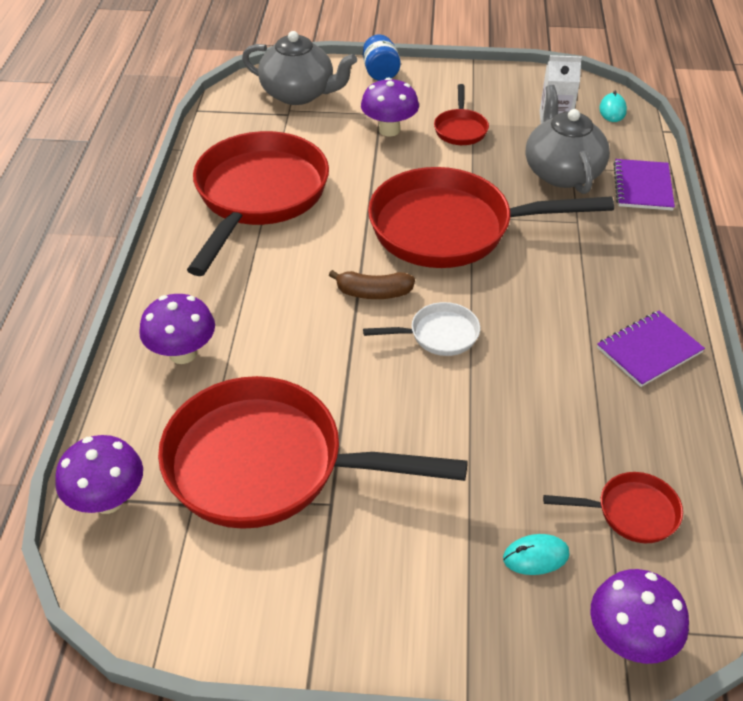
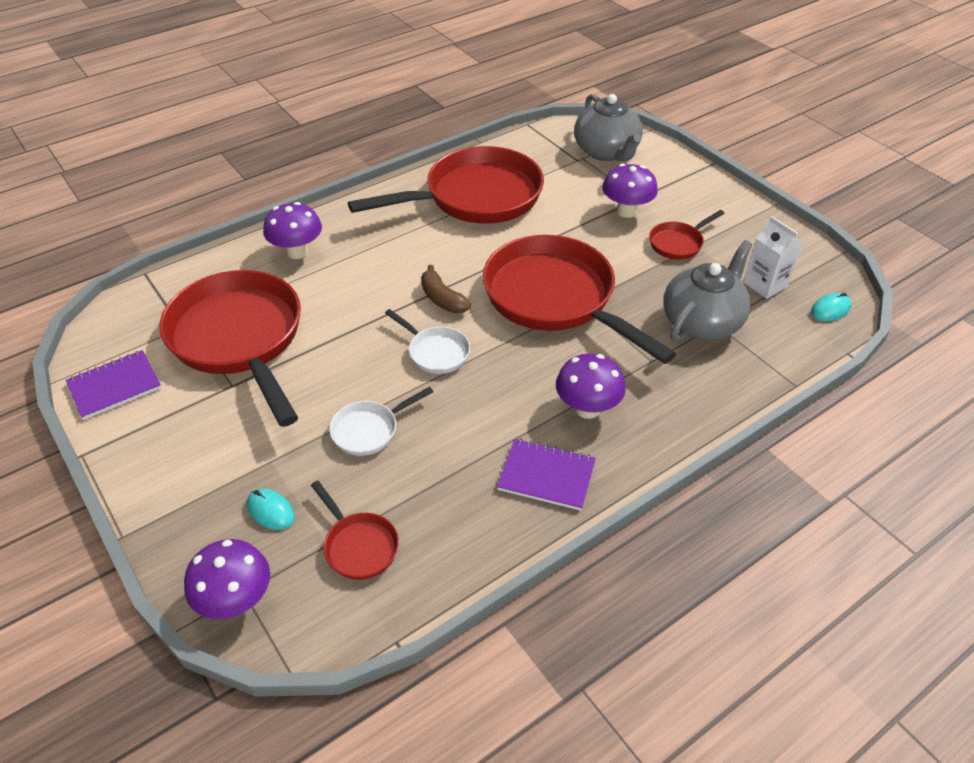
camera: 50 degrees right, 0 degrees up
purple mushroom [55,435,143,514] -> purple mushroom moved to [556,353,626,419]
blue jar [363,34,401,81] -> none
purple notebook [613,159,675,211] -> purple notebook moved to [66,350,161,420]
none -> white pan [329,387,433,456]

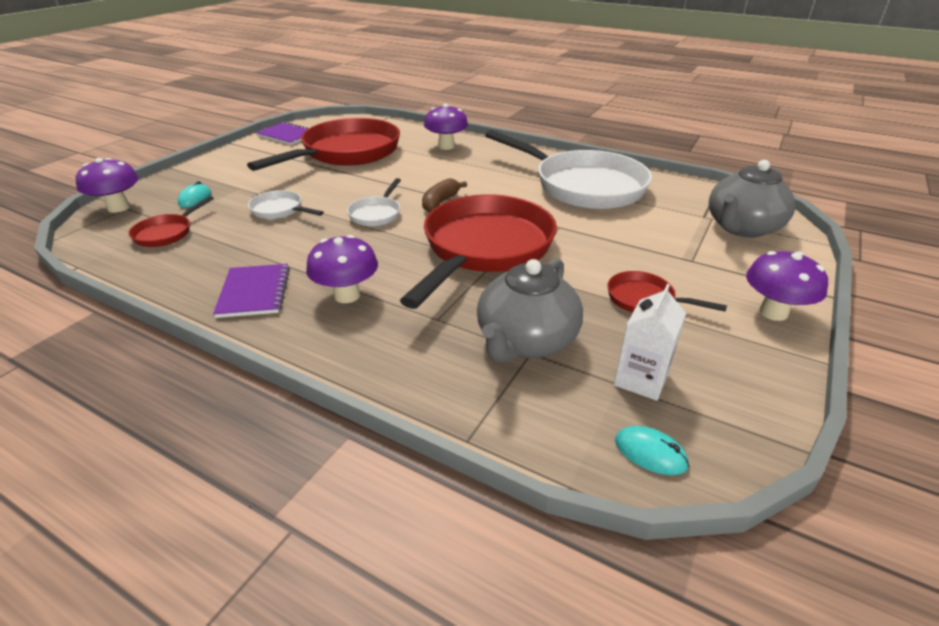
camera: 65 degrees right, 10 degrees down
red pan [348,146,544,224] -> white pan [485,130,652,209]
purple mushroom [602,164,658,218] -> purple mushroom moved to [746,251,828,321]
grey teapot [663,240,753,342] -> grey teapot turned 105 degrees clockwise [477,258,583,362]

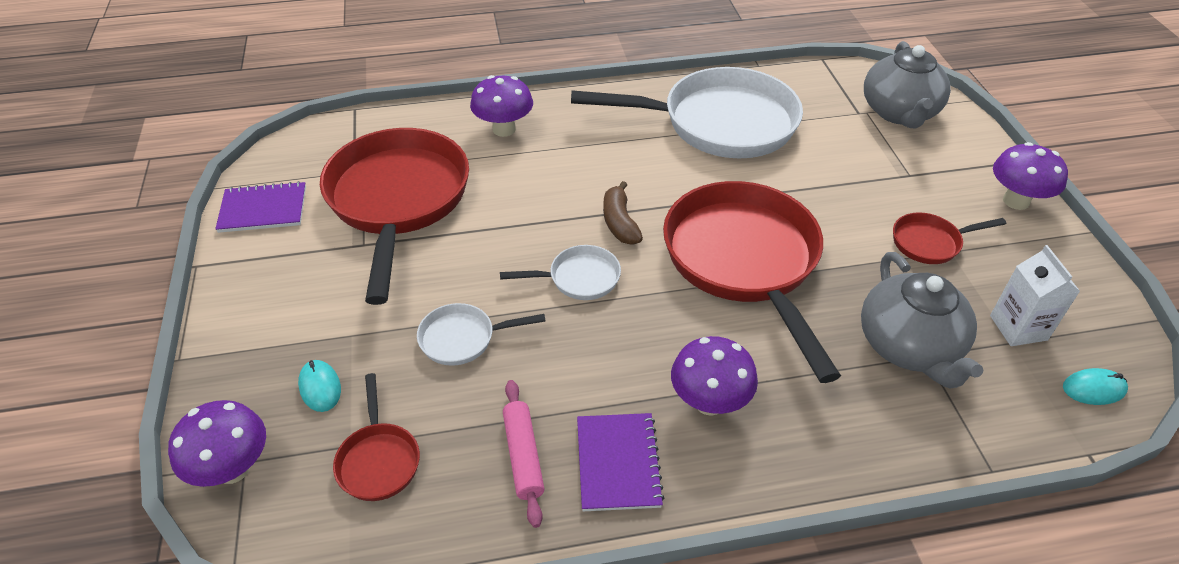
camera: 40 degrees left, 10 degrees up
purple notebook [213,264,290,318] -> purple notebook turned 45 degrees clockwise [577,413,665,511]
white pan [347,178,401,227] -> white pan turned 75 degrees counterclockwise [500,245,621,300]
none -> pink rolling pin [503,380,544,528]

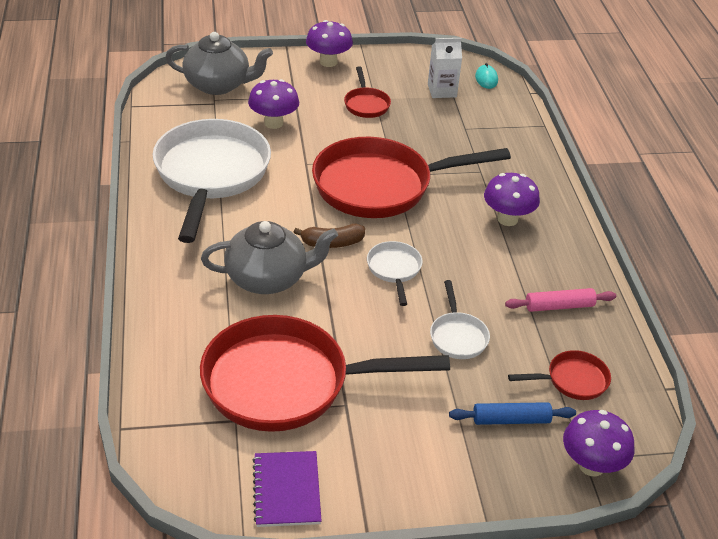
camera: 90 degrees left, 5 degrees down
turquoise mouse [298,360,341,412] -> blue rolling pin [449,402,576,425]
purple mushroom [470,75,533,137] -> purple mushroom moved to [248,79,299,129]
purple notebook [577,413,665,511] -> none
grey teapot [861,252,983,389] -> grey teapot moved to [201,221,338,294]

